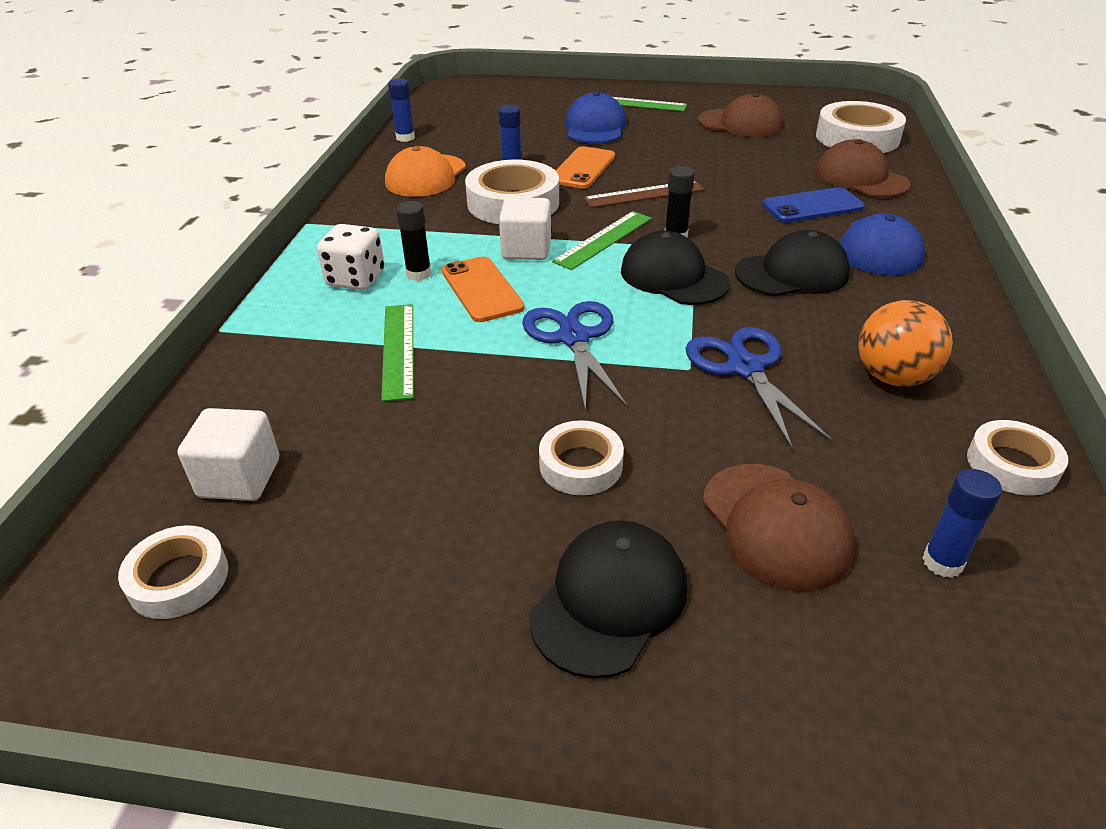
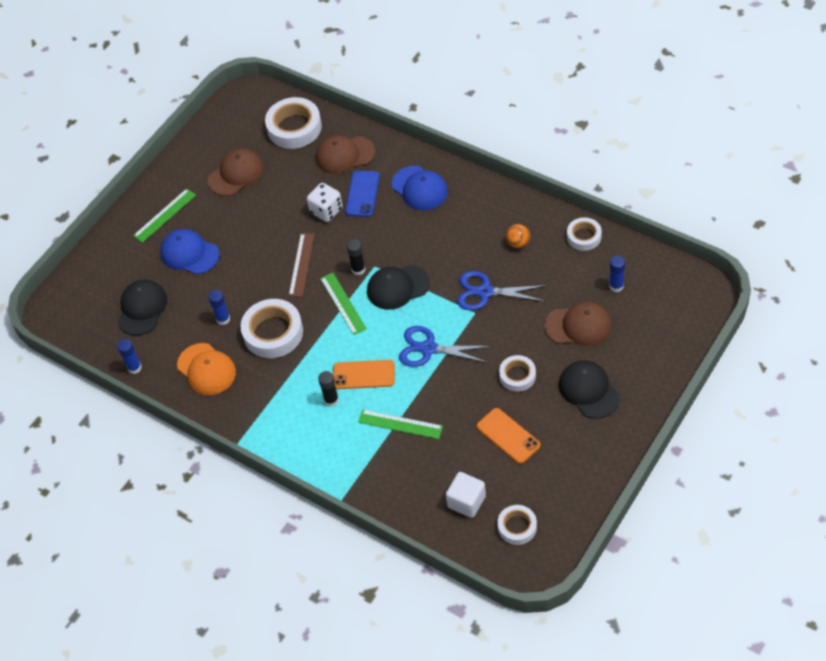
camera: 60 degrees left, 15 degrees up
white dice [317,224,385,290] -> white dice moved to [307,183,343,222]
white cube [499,197,551,260] -> none
orange phone [555,146,615,189] -> orange phone moved to [477,408,540,464]
black cap [735,230,850,296] -> black cap moved to [118,280,167,335]
orange ball [859,300,953,387] -> orange ball [506,224,530,248], size x0.62

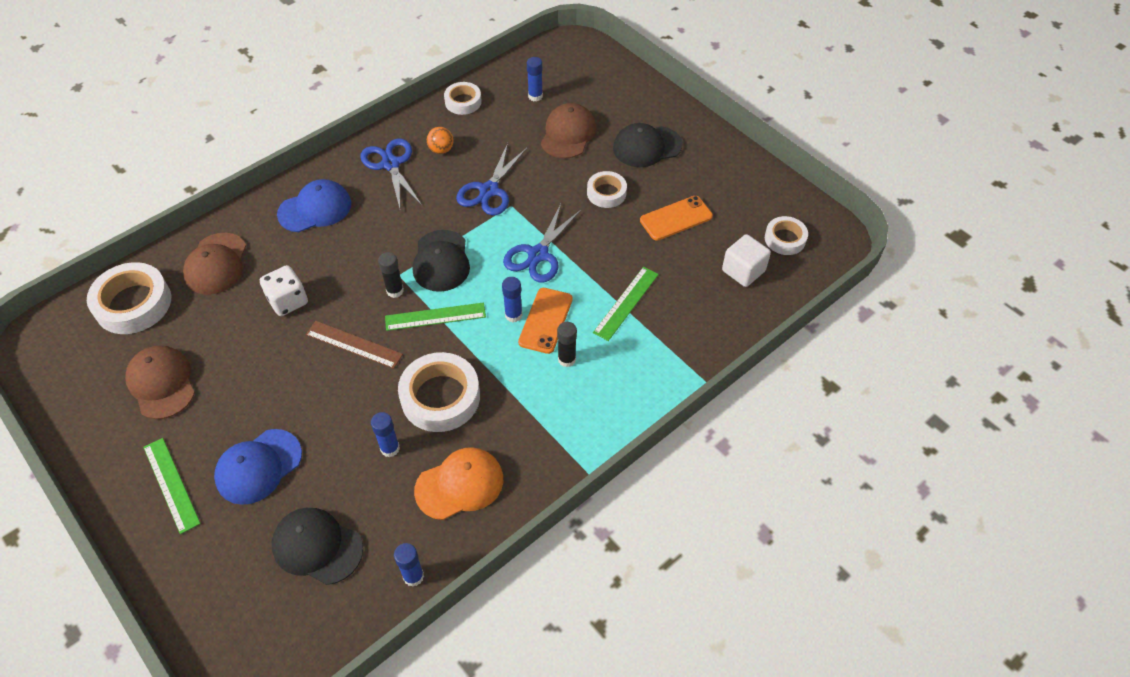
camera: 80 degrees left, 0 degrees up
blue phone [345,171,380,217] -> none
none -> blue scissors [360,138,422,208]
none -> blue glue stick [502,277,522,322]

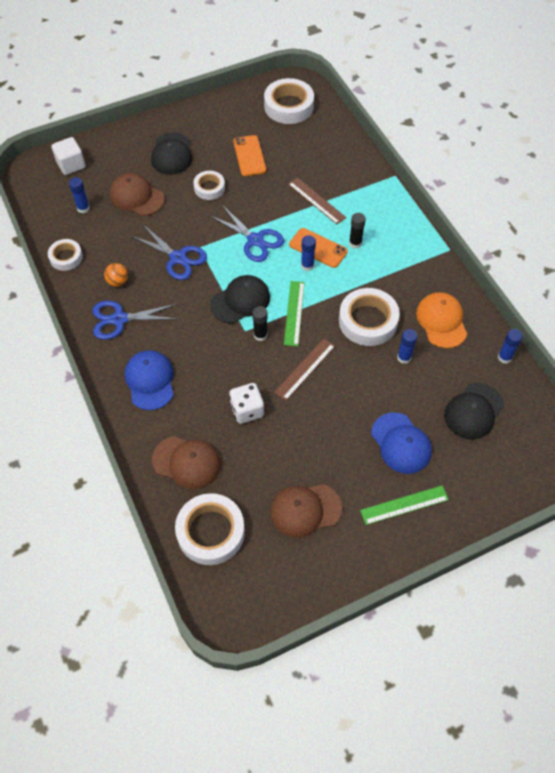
camera: 75 degrees left, 5 degrees up
black cap [413,230,470,292] -> black cap turned 45 degrees counterclockwise [210,275,270,323]
green ruler [593,267,659,341] -> brown ruler [288,177,346,224]
white cube [722,234,771,287] -> white cube moved to [51,137,86,175]
white tape [765,216,808,255] -> white tape [264,78,314,124], size x1.71

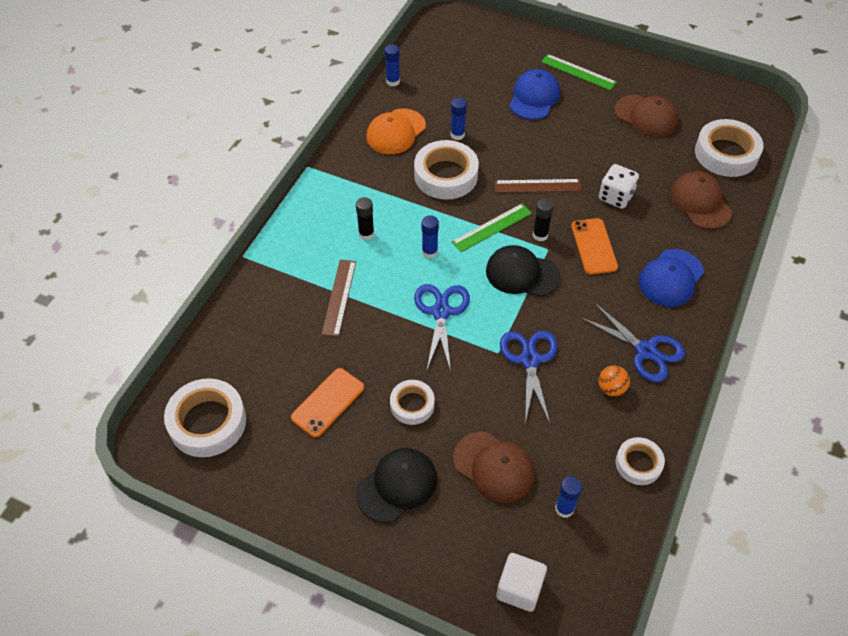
camera: 130 degrees left, 5 degrees down
brown cap [110,173,165,216] -> brown cap turned 45 degrees counterclockwise [453,432,535,503]
orange phone [289,228,348,268] -> orange phone moved to [571,218,618,275]
black cap [444,383,504,440] -> none

